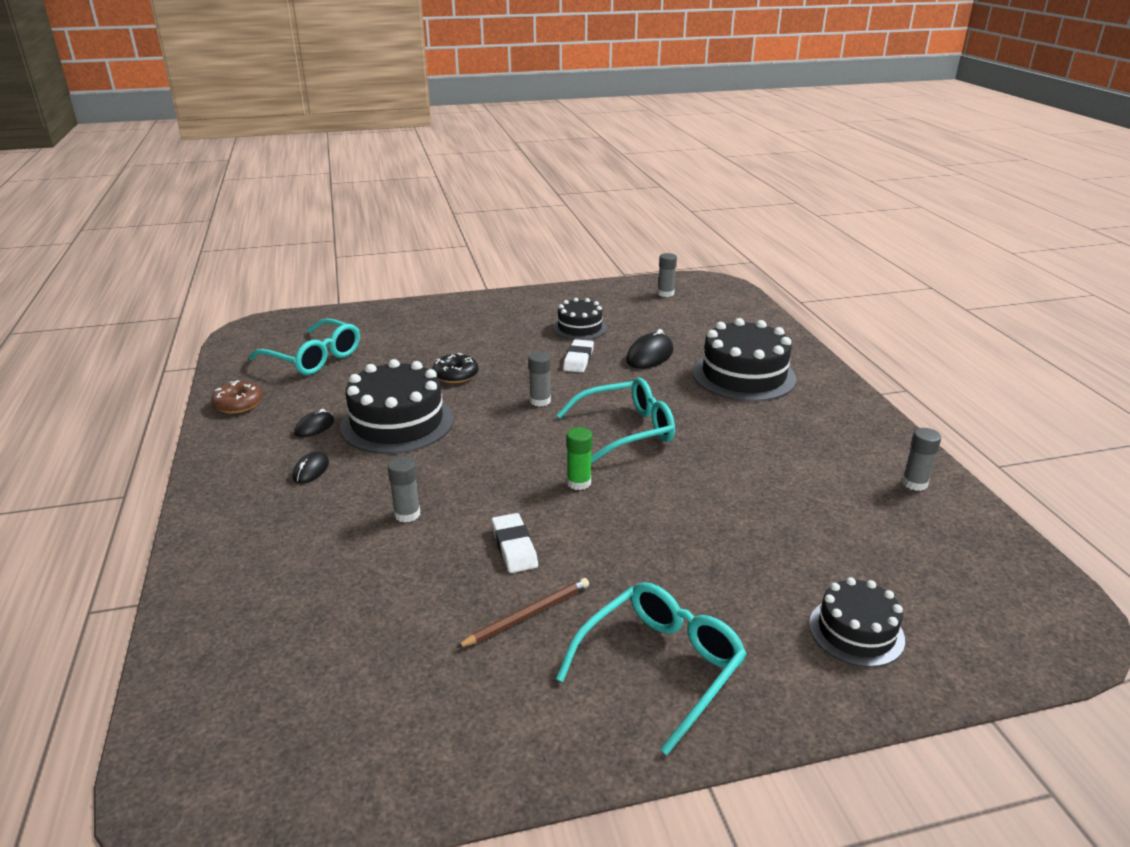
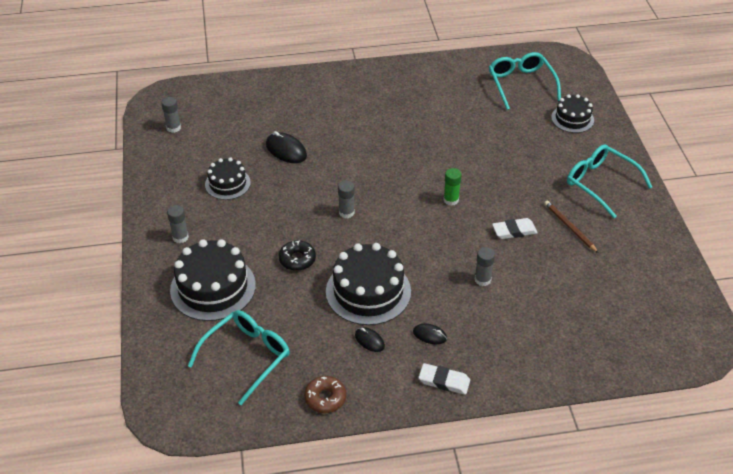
camera: 85 degrees left, 15 degrees up
turquoise glasses [556,378,675,464] -> turquoise glasses moved to [489,52,561,110]
white eraser [563,339,594,373] -> white eraser moved to [419,363,470,395]
black cake [693,318,796,401] -> black cake moved to [170,239,256,321]
grey glue stick [902,428,941,491] -> grey glue stick moved to [167,205,189,243]

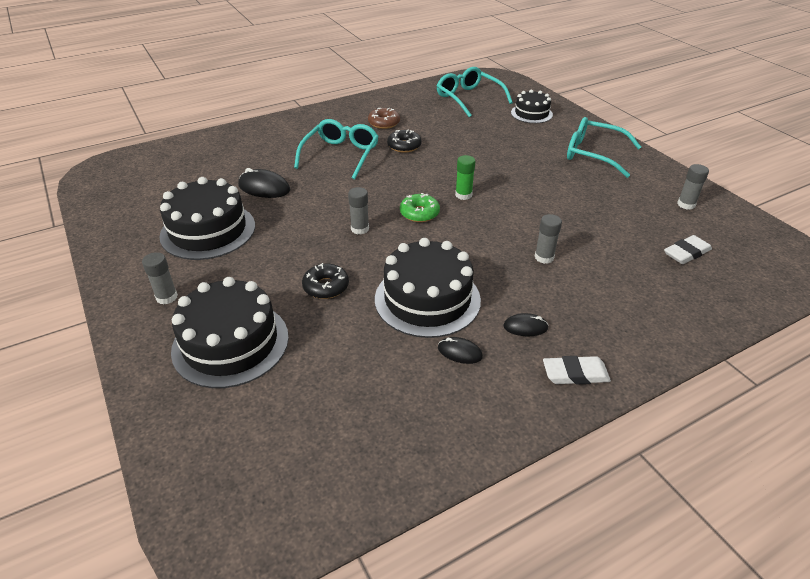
camera: 20 degrees left, 5 degrees down
grey glue stick [161,97,181,133] -> grey glue stick moved to [677,164,709,210]
turquoise glasses [188,310,290,405] -> turquoise glasses moved to [294,119,379,180]
black cake [205,157,251,200] -> black cake [159,177,255,260], size x1.70
brown donut [304,376,346,413] -> brown donut moved to [368,108,400,129]
white eraser [492,218,538,239] -> white eraser moved to [664,235,712,264]
brown pencil [544,200,598,253] -> none
none -> black donut [387,130,422,153]
none -> green donut [400,193,440,222]

